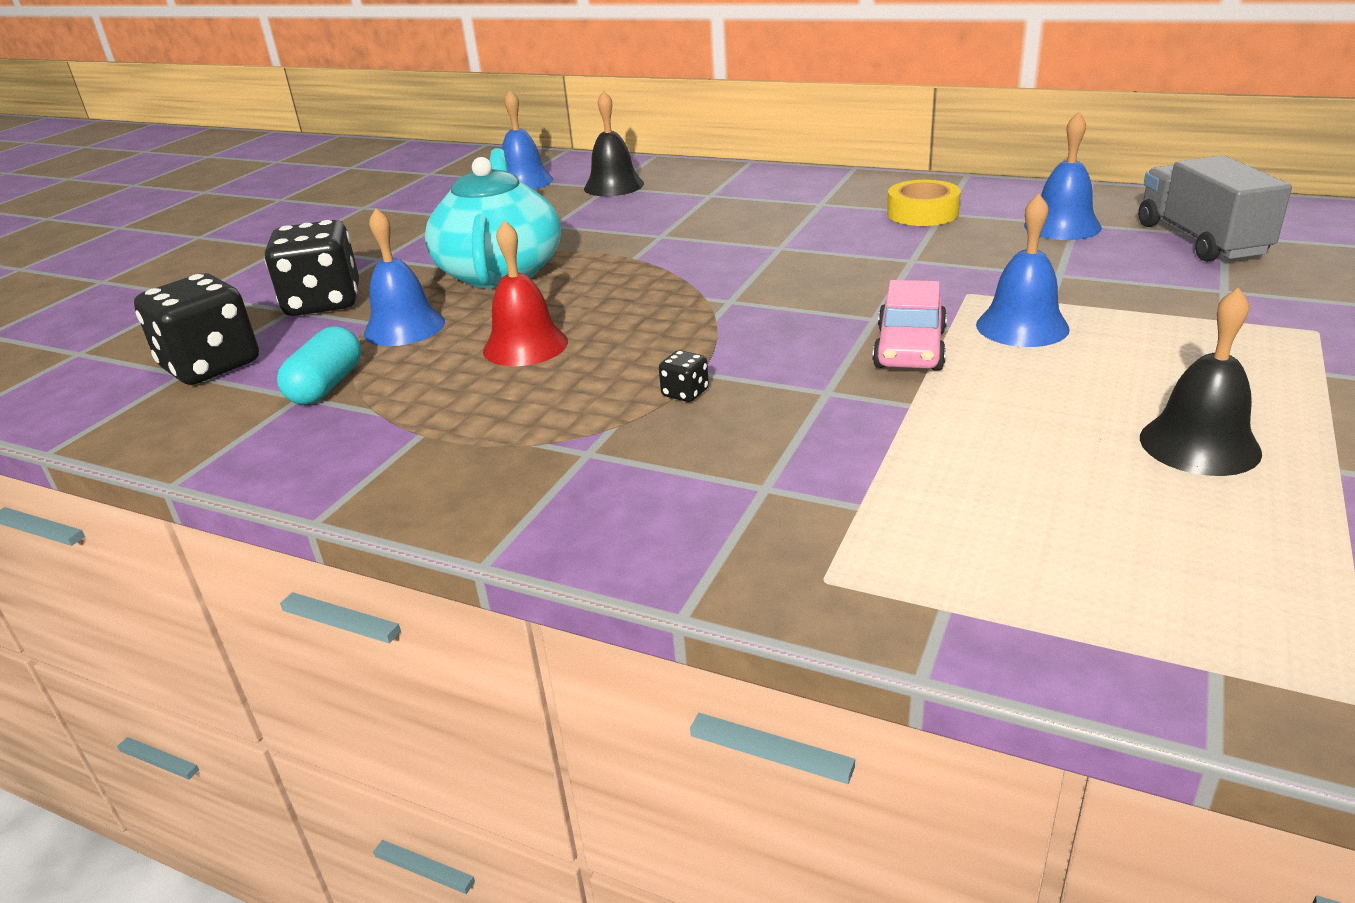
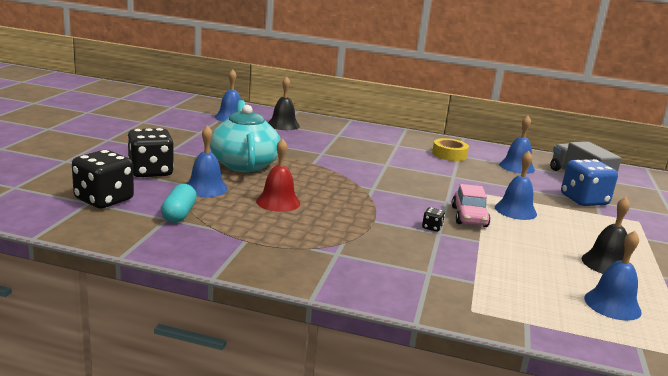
camera: 15 degrees left, 10 degrees down
black dice [659,350,709,402] -> black dice moved to [422,207,445,232]
none -> blue dice [561,159,618,206]
none -> blue bell [584,231,642,321]

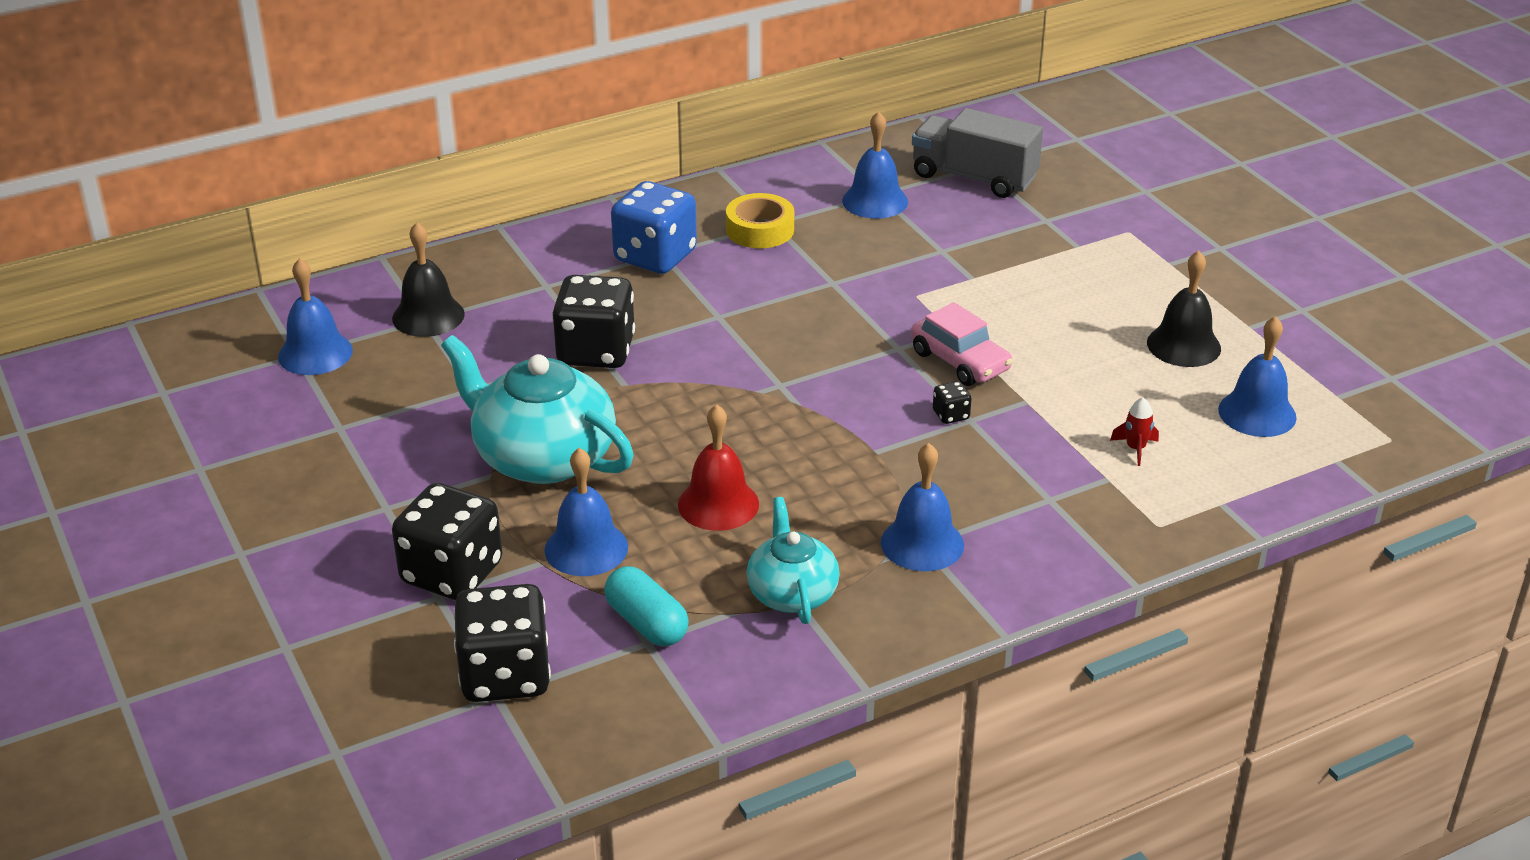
camera: 40 degrees left, 15 degrees up
blue bell [495,151,537,220] -> blue bell moved to [881,443,964,571]
blue dice [561,159,618,206] -> blue dice moved to [611,181,697,274]
none -> black dice [552,275,635,368]
none -> turquoise teapot [747,497,840,624]
none -> red rocket [1110,398,1159,466]

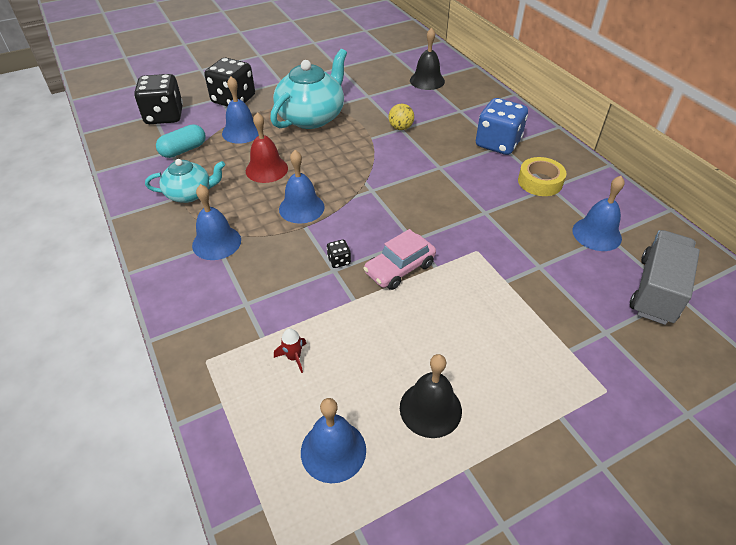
camera: 90 degrees right, 10 degrees up
blue bell [278,258,353,375] -> blue bell moved to [279,150,325,224]
black dice [552,275,635,368] -> yellow ball [389,104,414,130]

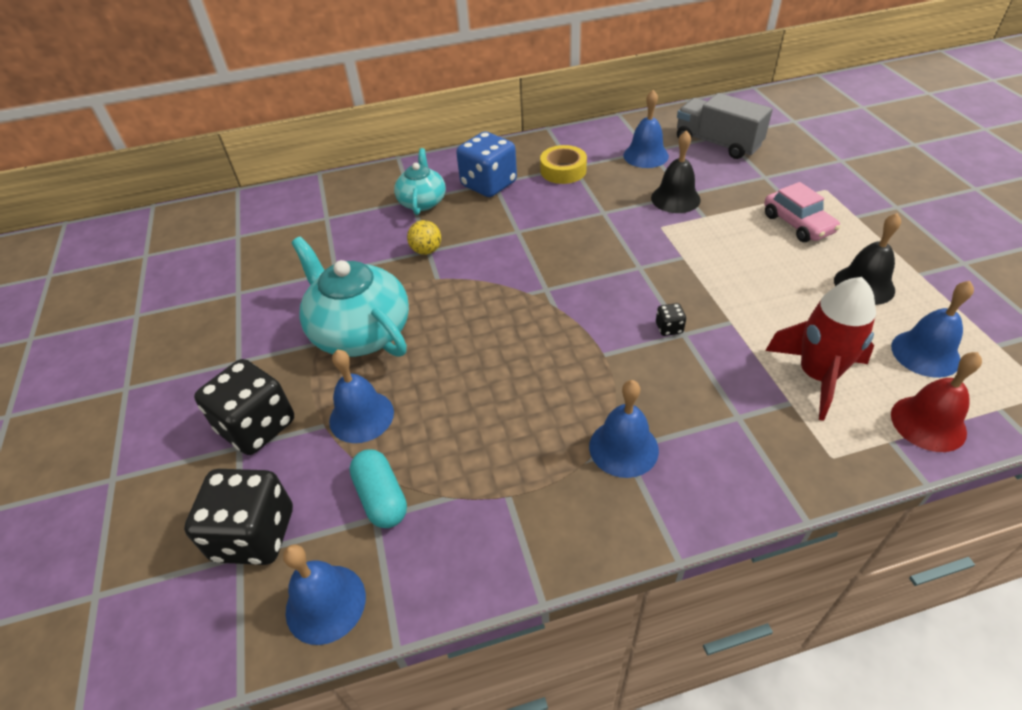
camera: 75 degrees left, 0 degrees up
turquoise teapot [145,159,225,203] -> turquoise teapot moved to [394,148,446,215]
red bell [246,112,288,183] -> red bell moved to [891,352,982,452]
red rocket [274,328,307,373] -> red rocket [765,277,876,421], size x2.49
blue bell [279,150,325,224] -> blue bell moved to [283,544,366,645]
pink car [363,229,436,290] -> pink car moved to [764,182,840,242]
black bell [410,28,445,90] -> black bell moved to [651,130,701,213]

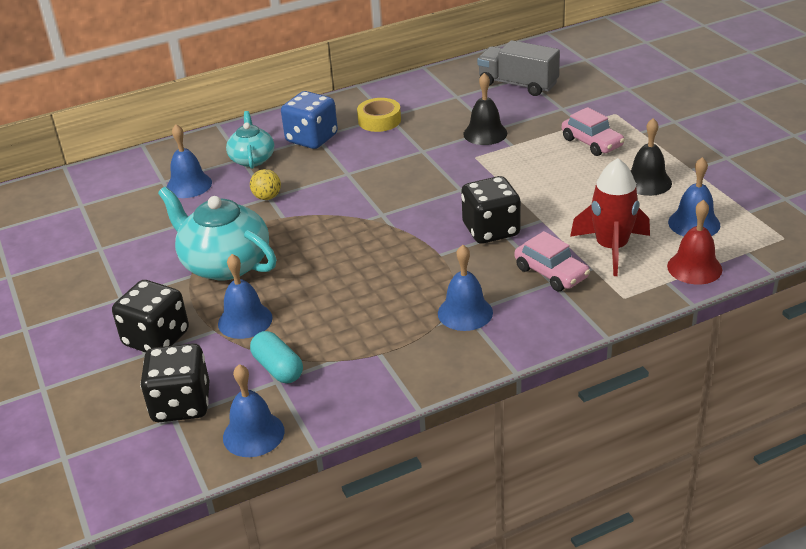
camera: 10 degrees left, 10 degrees down
blue bell [623,90,669,168] -> blue bell moved to [167,124,212,198]
black dice [656,303,686,336] -> black dice [461,176,521,244], size x2.41
none -> pink car [515,231,590,292]

